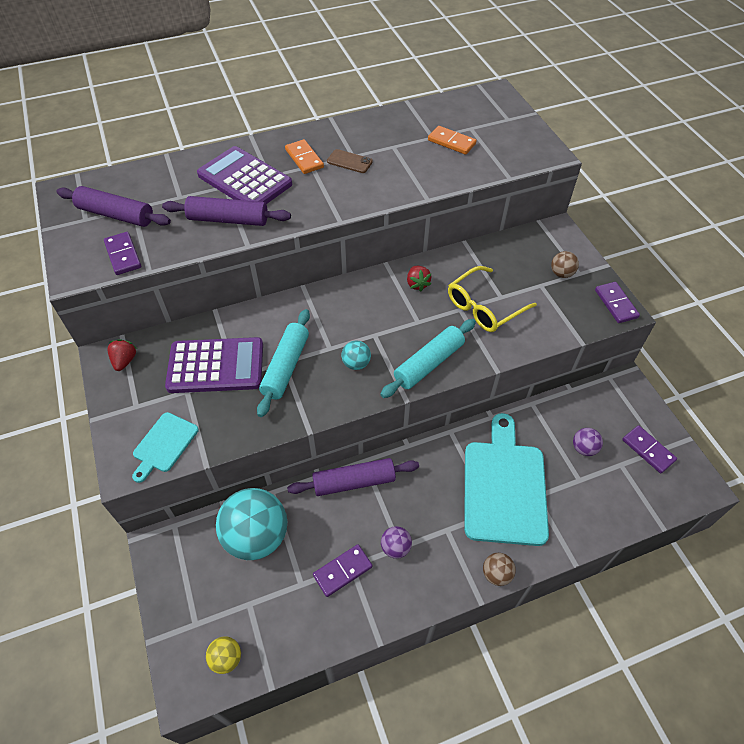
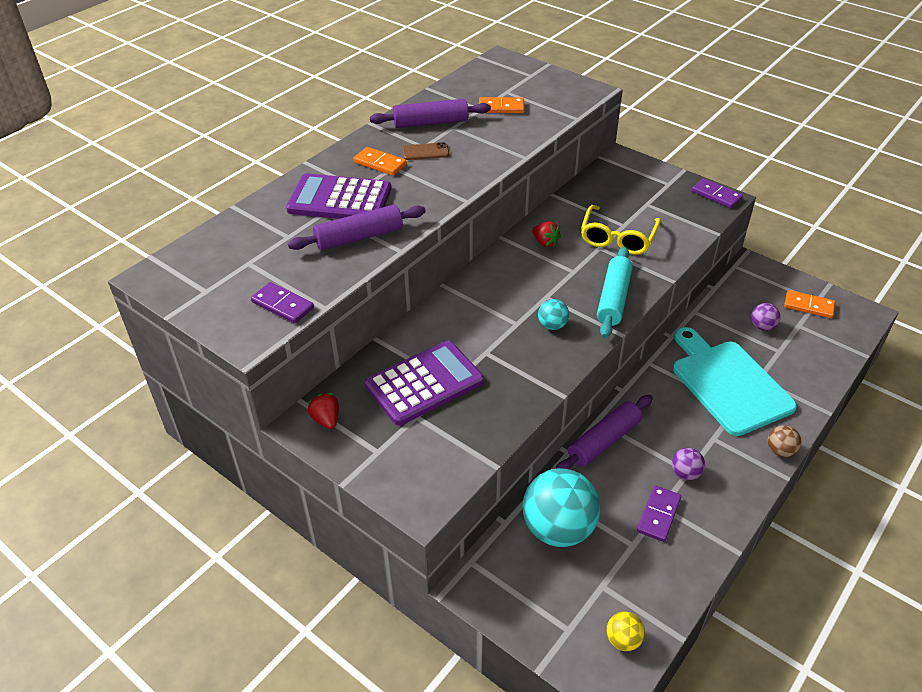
camera: 30 degrees left, 10 degrees down
purple rolling pin [56,186,171,227] -> purple rolling pin moved to [370,99,491,128]
turquoise cutting board [132,412,199,483] -> none
turquoise rolling pin [257,309,310,417] -> none
brown ball [551,251,579,278] -> none
purple domino [622,425,677,473] -> orange domino [784,290,835,318]

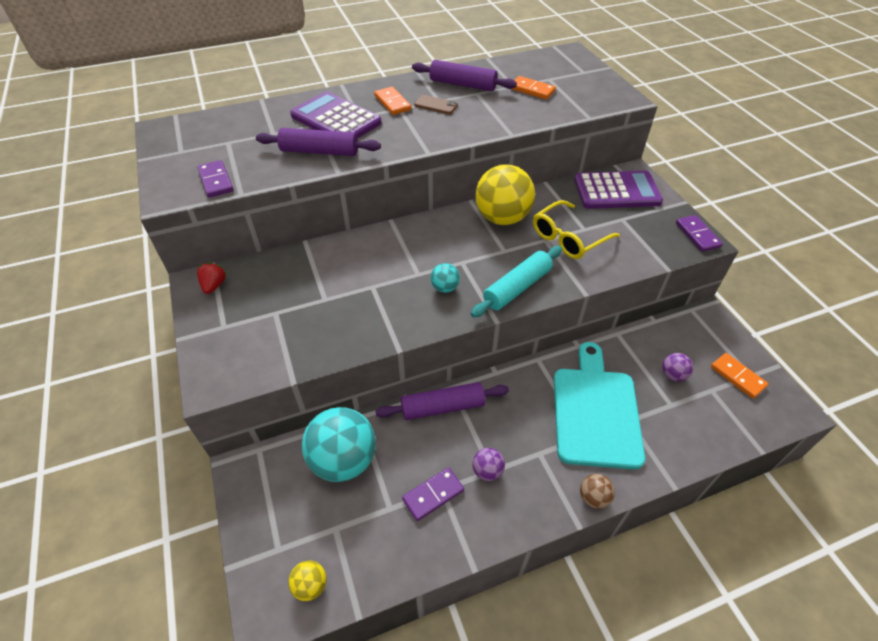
camera: 30 degrees right, 5 degrees up
purple calculator [365,341,484,426] -> purple calculator moved to [574,171,663,209]
red strawberry [532,222,561,247] -> yellow ball [475,164,535,225]

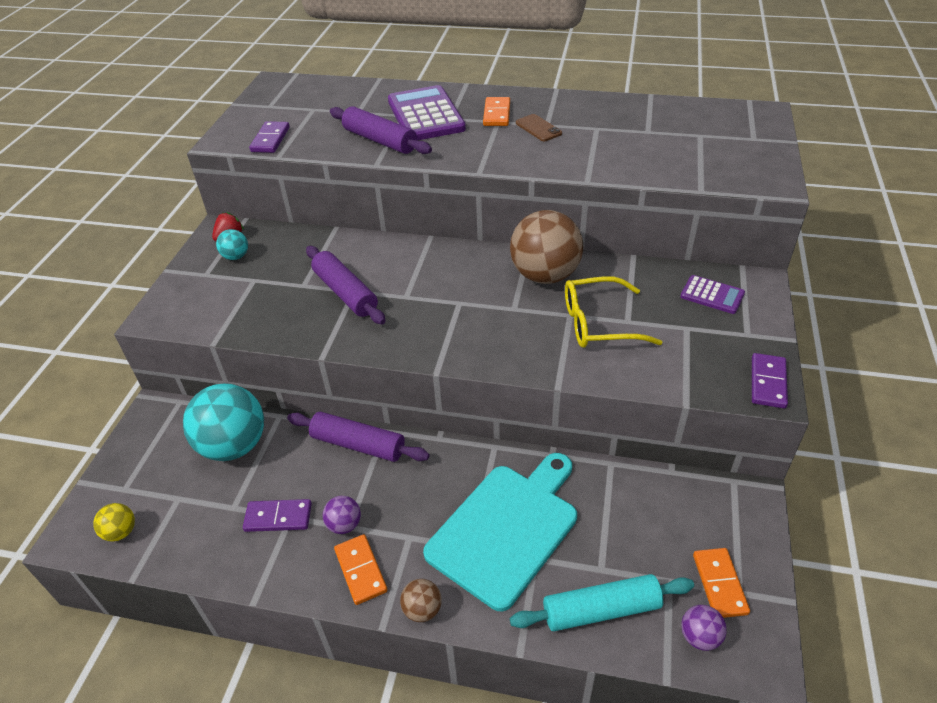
camera: 35 degrees right, 5 degrees down
purple rolling pin [412,60,517,91] -> purple rolling pin moved to [306,246,386,324]
turquoise ball [431,263,460,293] -> turquoise ball moved to [216,229,248,260]
turquoise rolling pin [471,246,562,317] -> turquoise rolling pin moved to [510,574,694,631]
yellow ball [475,164,535,225] -> brown ball [510,210,583,284]
orange domino [512,76,556,99] -> orange domino moved to [334,534,388,605]
purple calculator [574,171,663,209] -> purple calculator [680,275,745,314], size x0.53
purple ball [662,353,693,382] -> purple ball moved to [681,605,727,651]

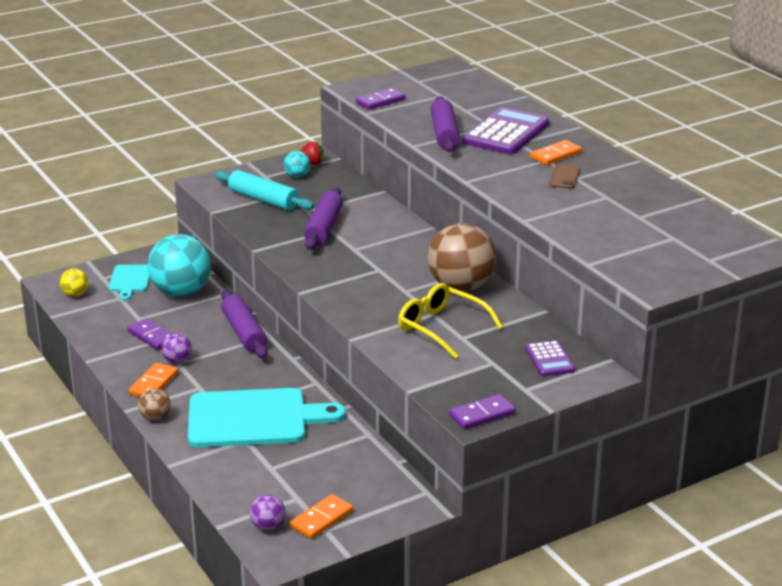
camera: 45 degrees right, 15 degrees down
turquoise rolling pin [510,574,694,631] -> turquoise rolling pin moved to [215,170,314,210]
none -> turquoise cutting board [109,265,150,300]

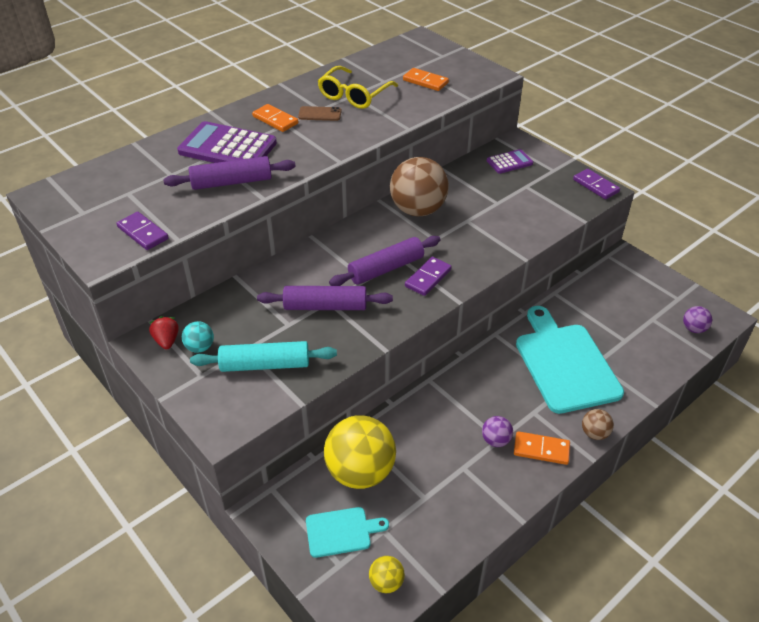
camera: 100 degrees left, 15 degrees up
purple domino [127,318,172,350] -> purple domino moved to [405,257,452,296]
turquoise ball [148,234,211,297] -> yellow ball [324,415,396,489]
turquoise rolling pin [215,170,314,210] -> turquoise rolling pin turned 60 degrees clockwise [190,341,337,372]
purple rolling pin [221,290,268,358] -> purple rolling pin moved to [329,236,441,286]
orange domino [290,494,353,539] -> orange domino moved to [403,68,449,91]
yellow glasses [398,283,503,359] -> yellow glasses moved to [318,66,398,109]

